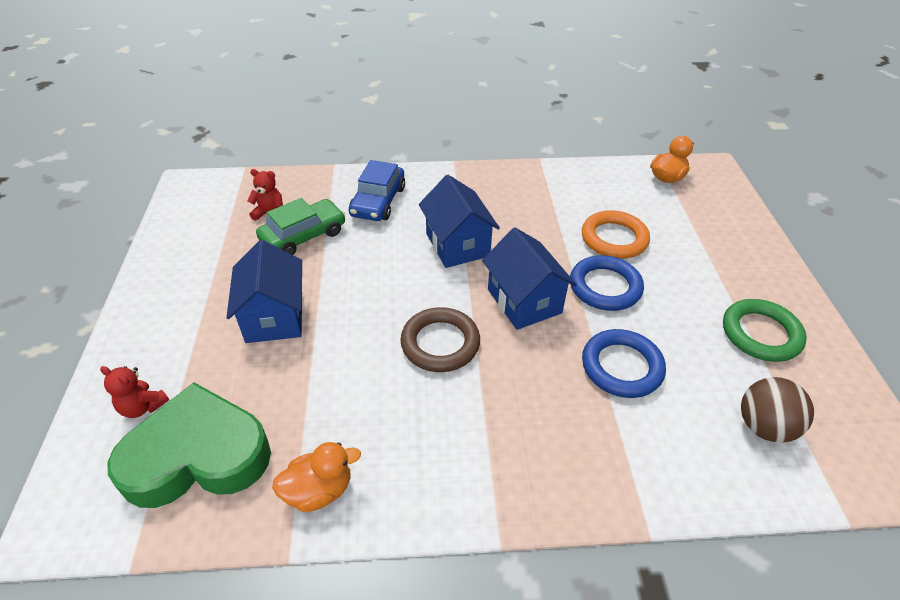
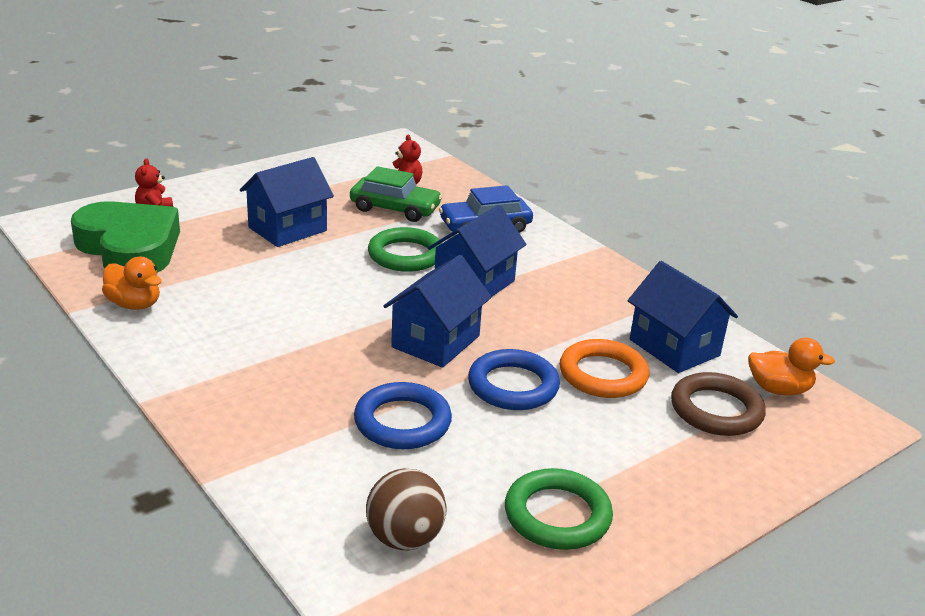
camera: 55 degrees right, 15 degrees down
brown ring [400,307,480,372] -> brown ring moved to [671,372,766,436]
none -> green ring [368,227,442,272]
none -> blue house [628,261,738,373]

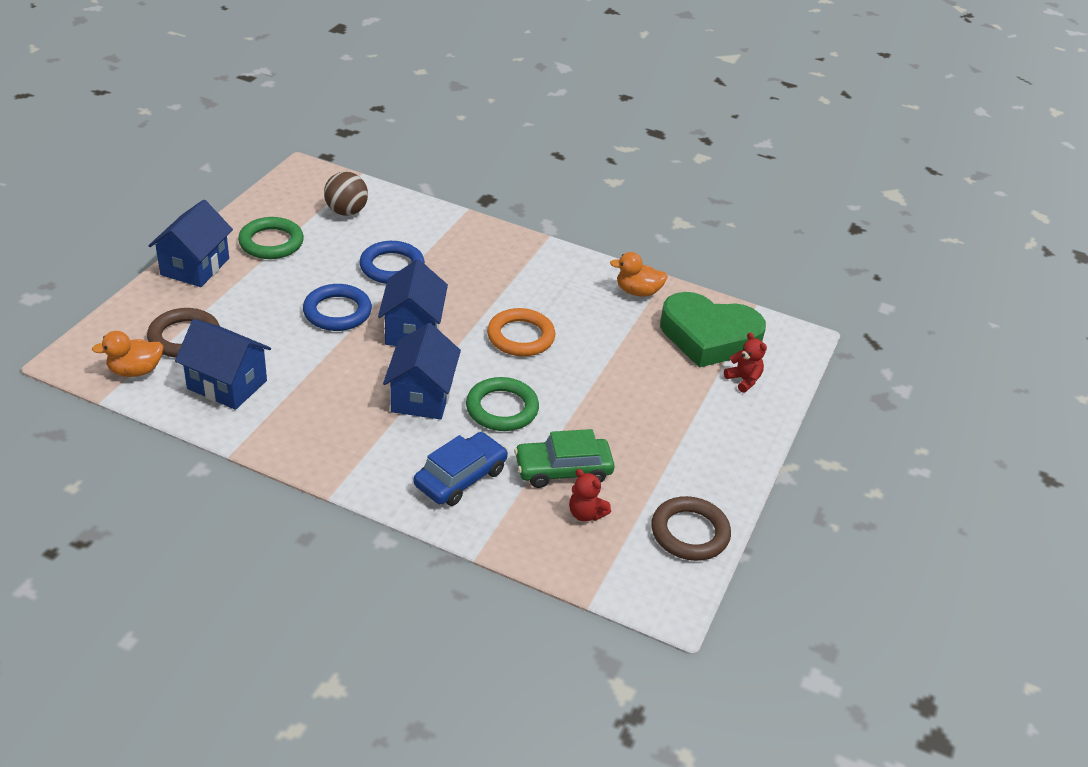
camera: 150 degrees right, 10 degrees up
blue house [240,157,334,247] -> blue house moved to [148,200,233,287]
orange ring [560,339,649,398] -> orange ring moved to [487,308,555,356]
none -> brown ring [651,496,731,561]

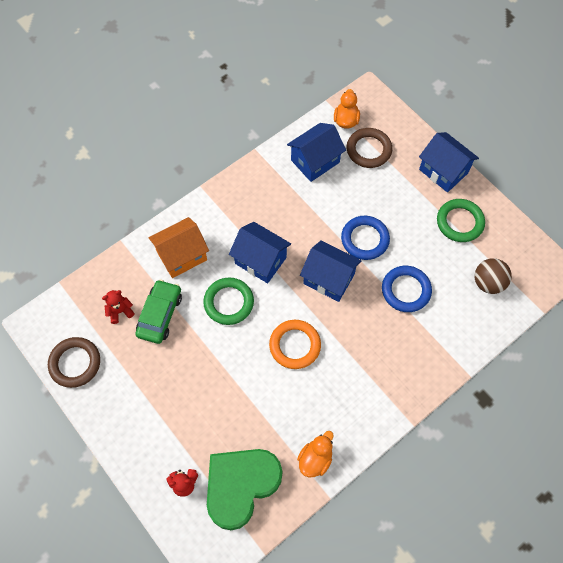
camera: 120 degrees right, 25 degrees up
blue car [414,432,508,506] -> orange house [148,217,209,278]

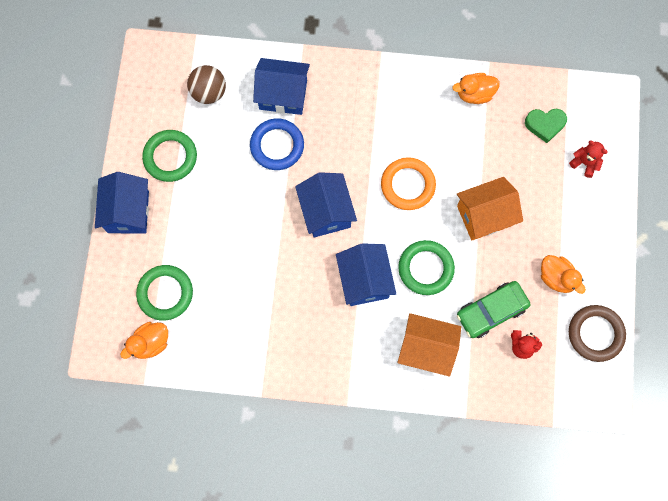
camera: 135 degrees left, 10 degrees up
green heart [207,449,282,530] -> green heart [525,109,567,143], size x0.49
blue house [287,123,346,182] -> blue house moved to [253,58,310,115]
blue ring [341,216,390,260] -> none
brown ring [347,128,392,168] -> green ring [136,265,193,321]
none -> orange house [457,177,523,240]
none -> orange duck [541,255,586,294]

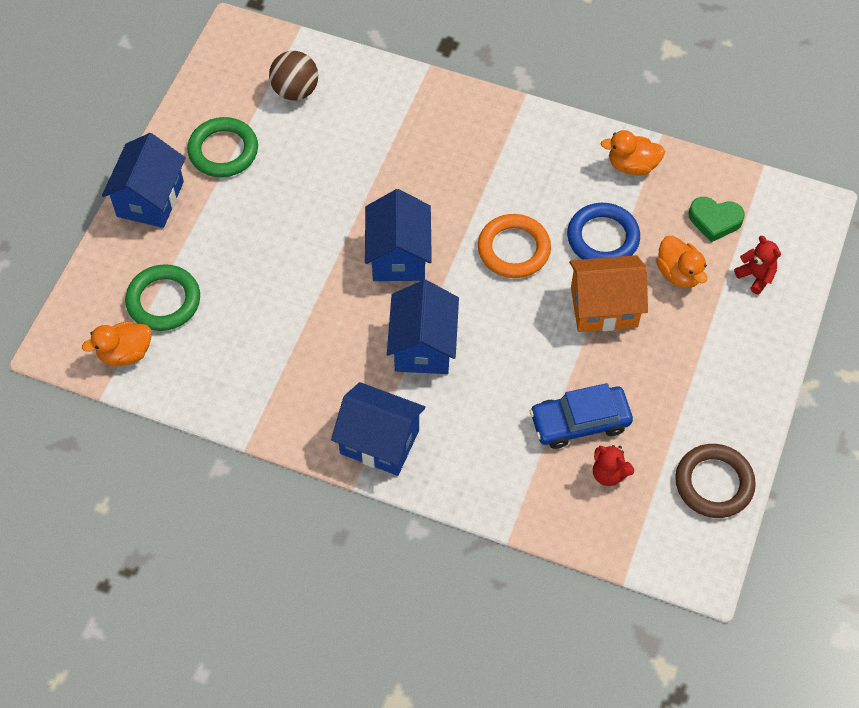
camera: 15 degrees right, 15 degrees down
blue ring [250,119,304,170] -> blue ring moved to [567,203,640,260]
blue house [253,58,310,115] -> blue house moved to [331,382,425,476]
orange house [397,313,461,377] -> none
green ring [398,240,455,295] -> none
green car [457,281,531,338] -> blue car [530,383,633,449]
orange duck [541,255,586,294] -> orange duck moved to [656,236,707,288]

